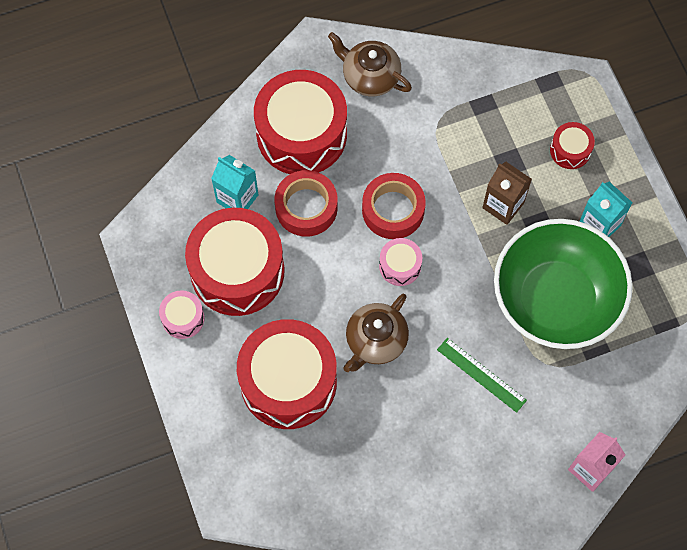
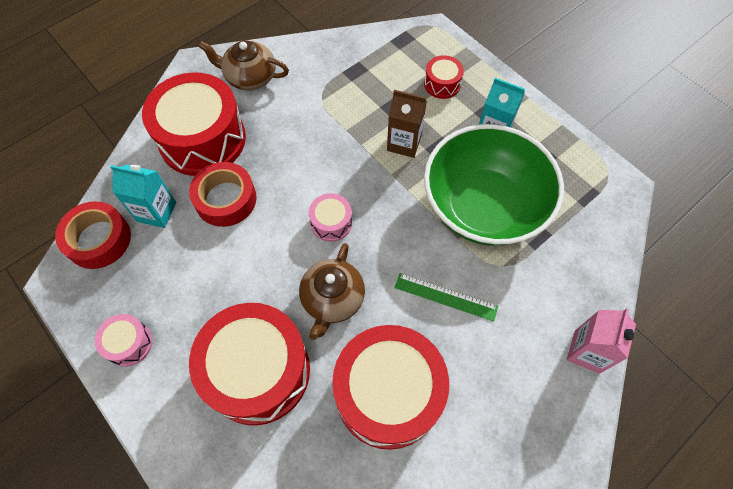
camera: 20 degrees left, 5 degrees down
red drum [185,208,285,316] -> red drum moved to [332,325,449,450]
red tape [362,173,426,239] -> red tape moved to [55,201,131,269]

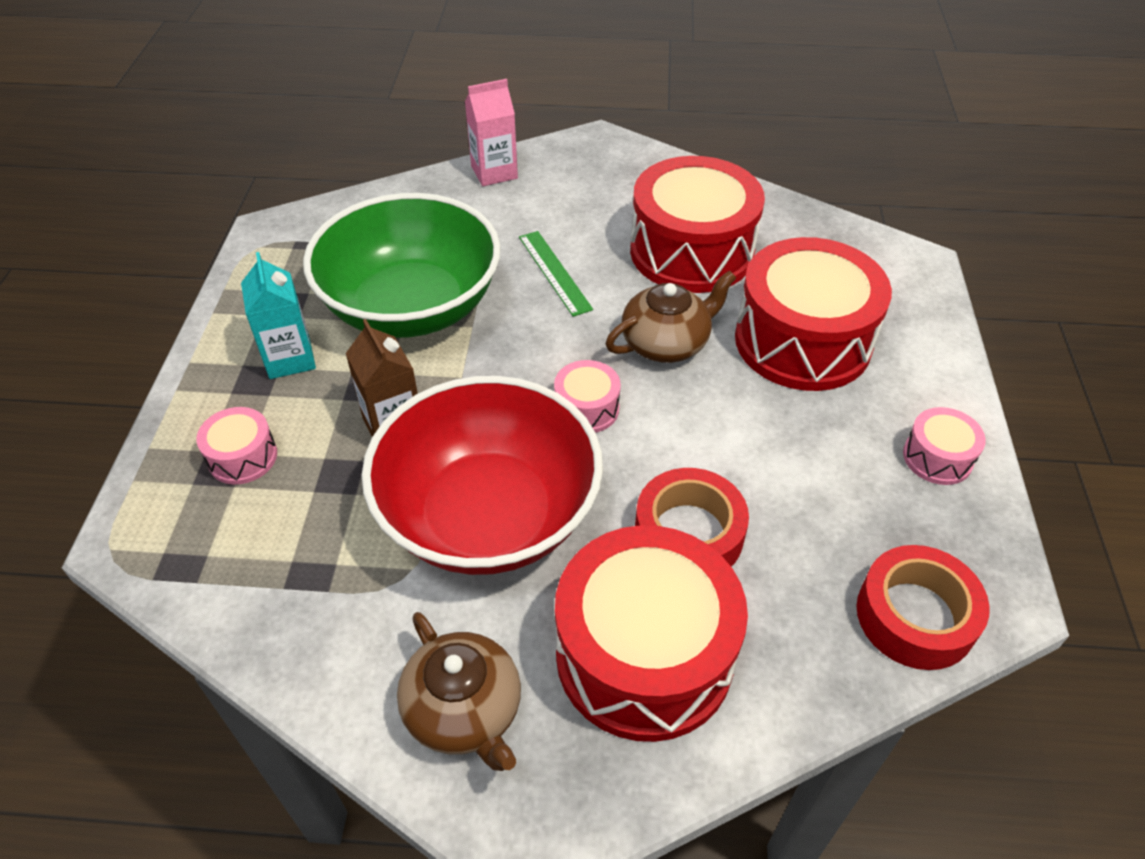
camera: 135 degrees left, 15 degrees down
turquoise carton [110,165,176,228] -> none
red drum [424,55,464,99] -> pink drum [196,407,277,485]
none -> red bowl [361,376,603,575]

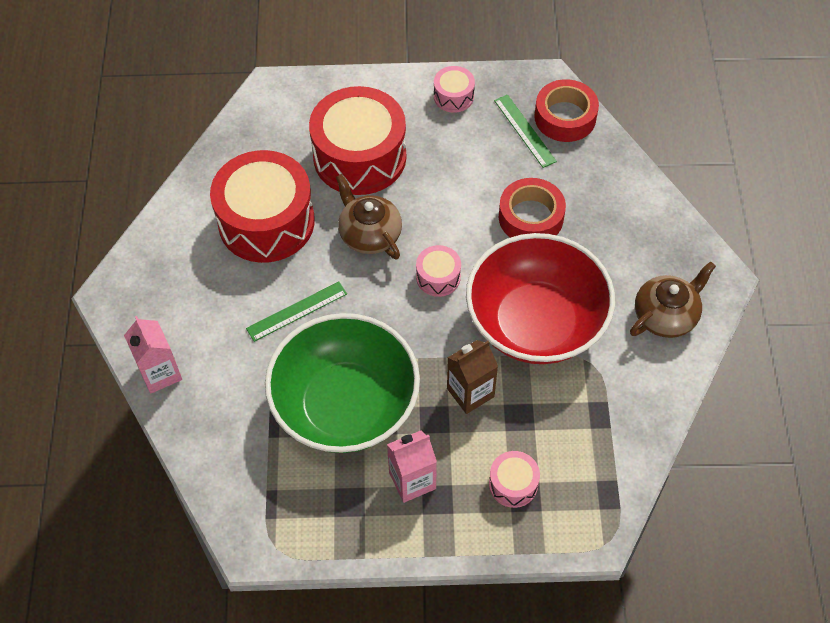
camera: 95 degrees left, 10 degrees up
turquoise carton [241,252,316,379] -> pink carton [387,430,437,503]
red drum [555,525,748,742] -> none
none -> green ruler [494,95,557,168]

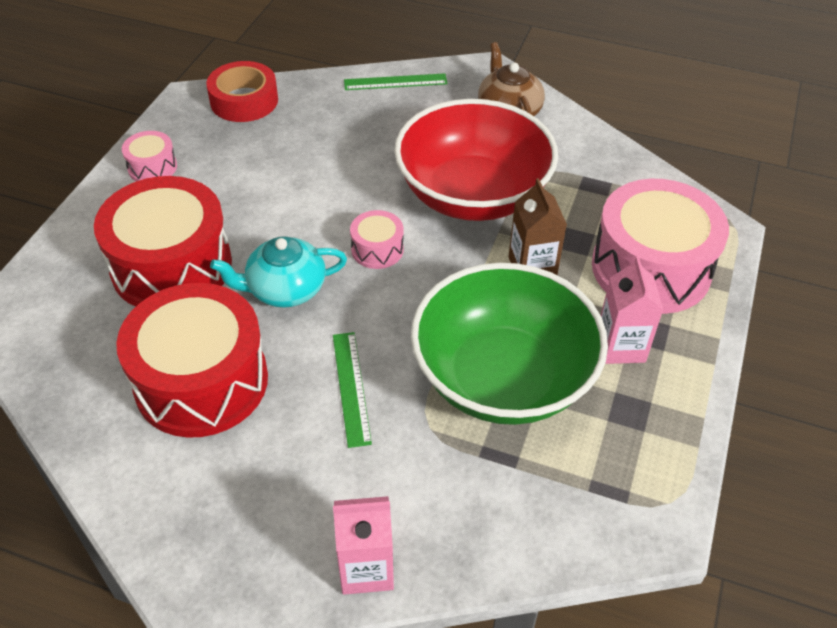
camera: 70 degrees left, 10 degrees down
brown teapot [336,174,402,259] -> turquoise teapot [210,236,347,308]
pink drum [489,451,540,508] -> pink drum [592,179,729,314], size x2.23
green ruler [494,95,557,168] -> green ruler moved to [344,73,448,90]
red tape [499,178,566,238] -> none

